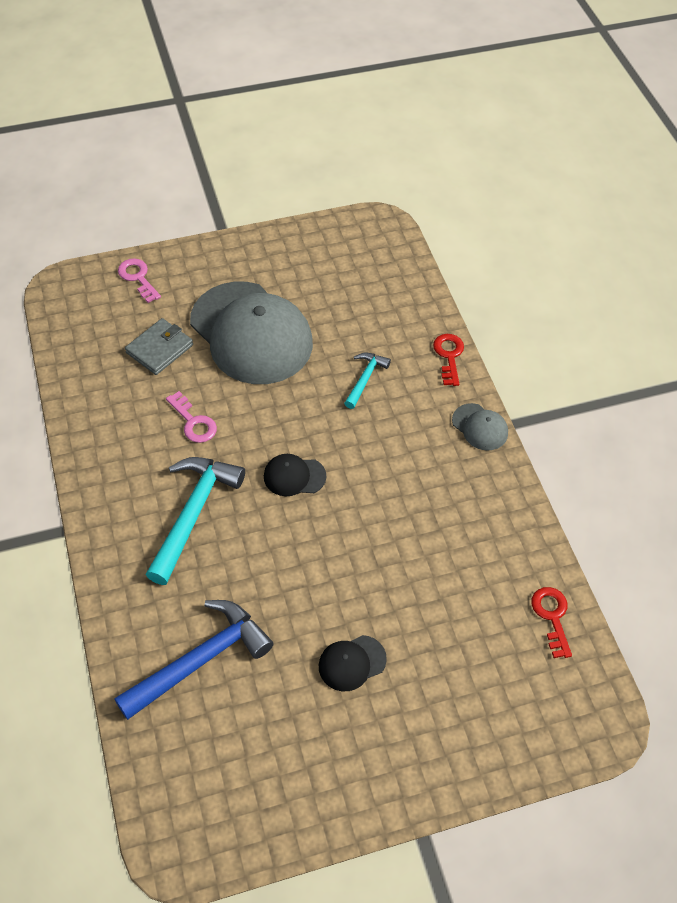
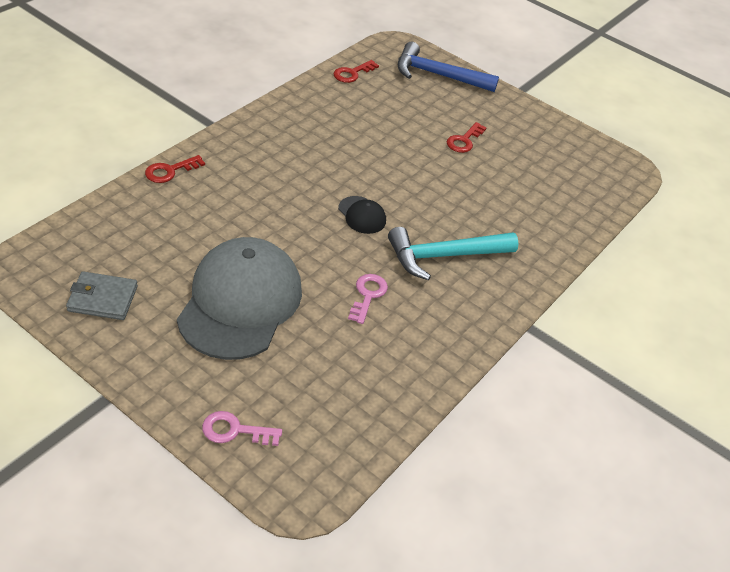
camera: 130 degrees left, 10 degrees down
blue hammer [114,600,273,720] -> blue hammer moved to [398,42,499,92]
pink key [118,258,161,303] -> pink key turned 75 degrees clockwise [202,411,282,446]
grey wallet [125,318,193,375] -> grey wallet moved to [66,271,138,320]
black cap [319,635,387,691] -> red key [447,122,487,153]
turquoise hammer [344,353,391,409] -> none
grey cap [452,403,508,451] -> none

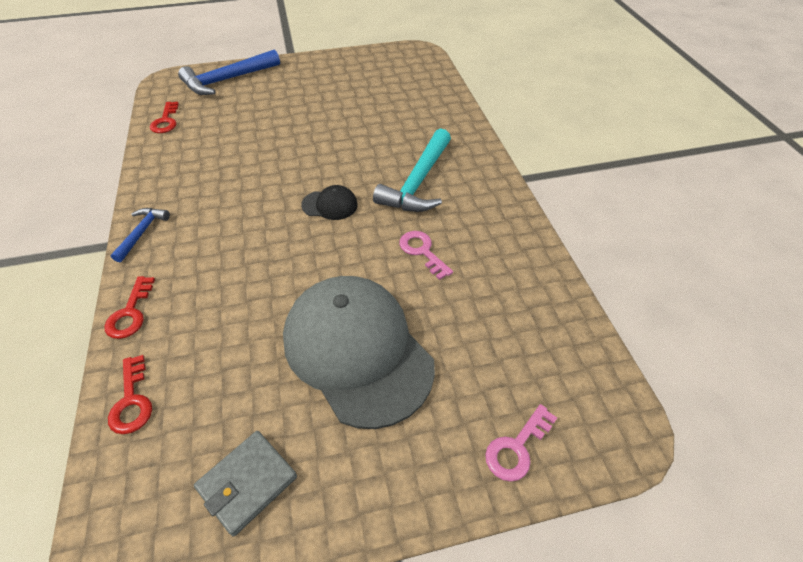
camera: 45 degrees left, 5 degrees up
red key [447,122,487,153] -> red key moved to [108,355,152,434]
none -> blue hammer [110,208,170,262]

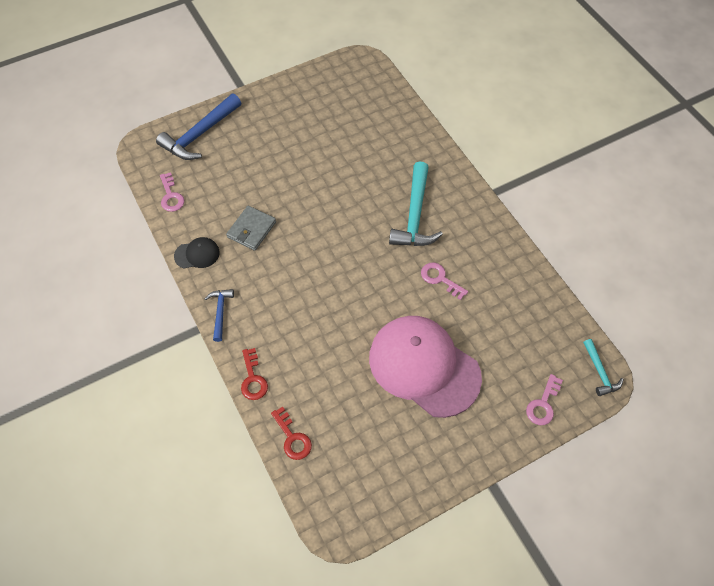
camera: 15 degrees left, 10 degrees up
red key [150,102,179,133] -> pink key [160,172,184,212]
grey wallet [194,431,297,537] -> grey wallet moved to [226,206,276,251]
grey cap [283,276,435,429] -> pink cap [369,316,482,418]
black cap [301,185,358,220] -> black cap moved to [174,237,220,269]
none -> turquoise hammer [583,339,624,396]

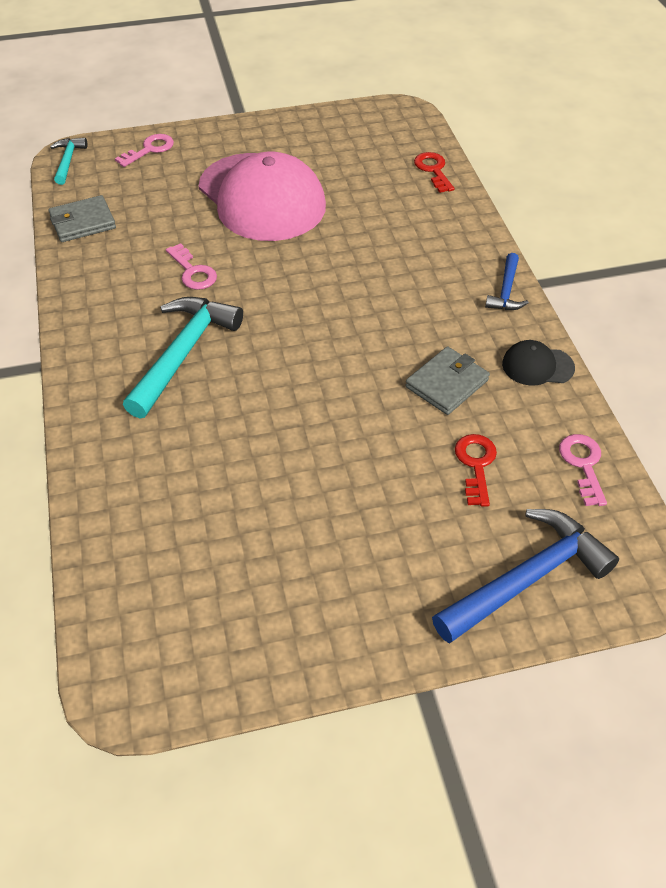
camera: 165 degrees left, 10 degrees down
red key [241,348,268,400] -> red key moved to [455,434,497,507]
none -> grey wallet [48,195,116,242]

